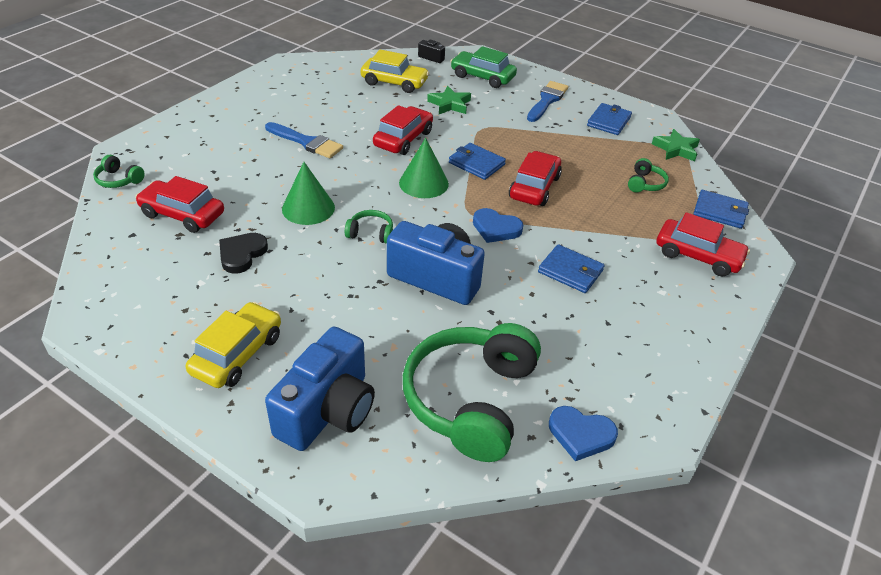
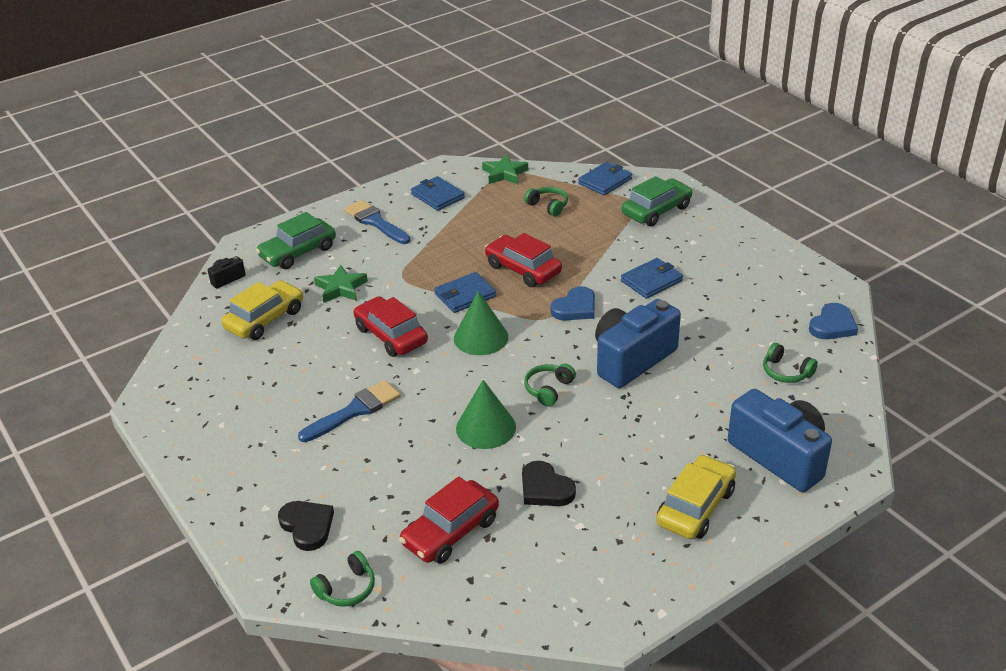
camera: 65 degrees left, 5 degrees down
yellow car [186,302,281,388] -> yellow car turned 75 degrees clockwise [656,454,736,539]
green headphones [403,323,541,462] -> green headphones [763,343,818,383], size x0.41
red car [657,212,750,276] -> green car [622,176,693,226]
none -> black heart [278,501,334,551]

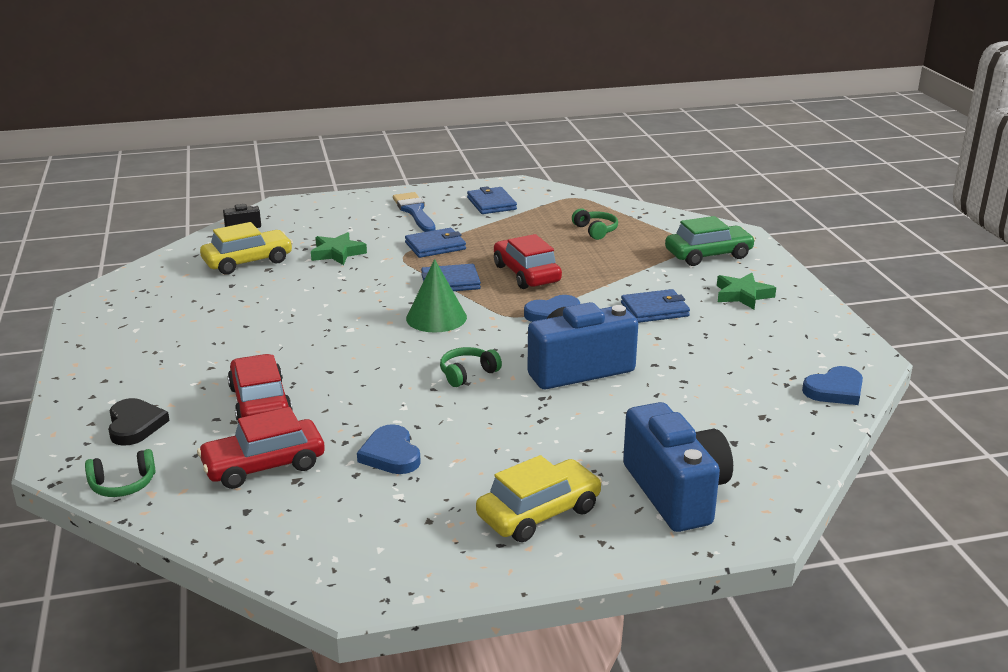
camera: 20 degrees right, 10 degrees down
green car [256,212,336,269] -> none
blue brush [298,380,401,442] -> none
red car [353,296,428,357] -> red car moved to [227,354,293,423]
green cone [456,380,516,449] -> none
green star [482,154,528,184] -> green star moved to [717,273,776,309]
black heart [522,461,576,506] -> blue heart [357,424,421,474]
blue wallet [578,162,632,195] -> blue wallet moved to [405,228,466,258]
green headphones [763,343,818,383] -> none

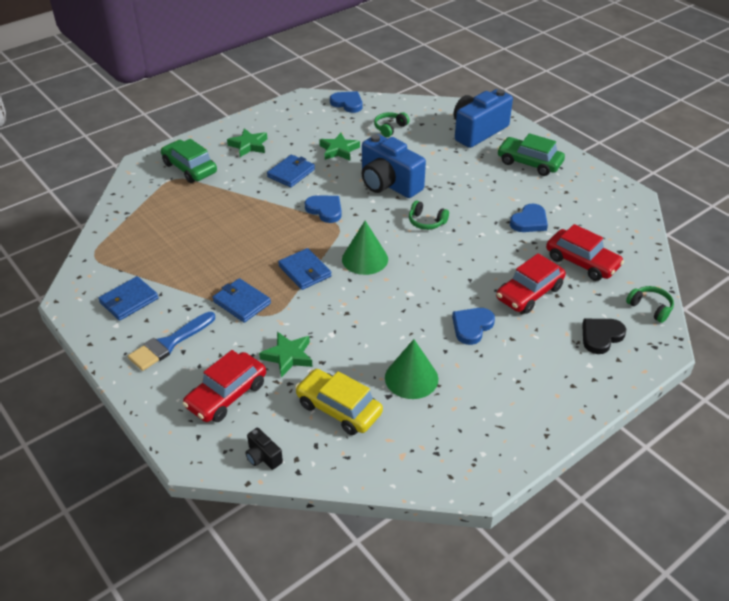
camera: 115 degrees left, 15 degrees up
yellow car [476,455,602,542] -> green car [497,133,565,176]
red car [494,234,562,289] -> red car moved to [183,350,266,422]
green headphones [572,208,618,240] -> green headphones moved to [374,112,410,137]
blue wallet [621,289,690,323] -> blue wallet turned 75 degrees clockwise [267,155,315,187]
none -> green star [319,133,360,161]
none -> green cone [385,339,438,399]
none -> blue heart [452,308,495,345]

